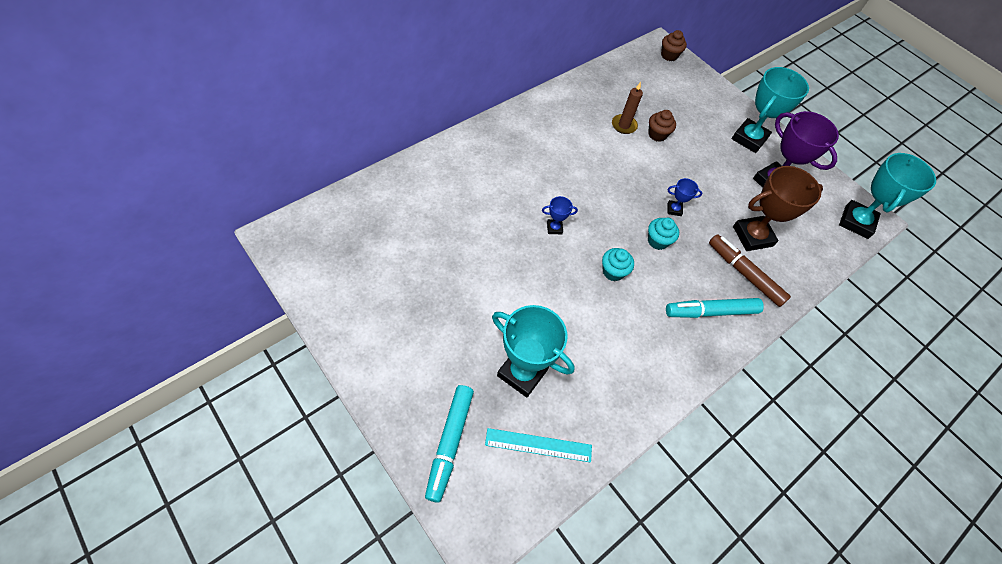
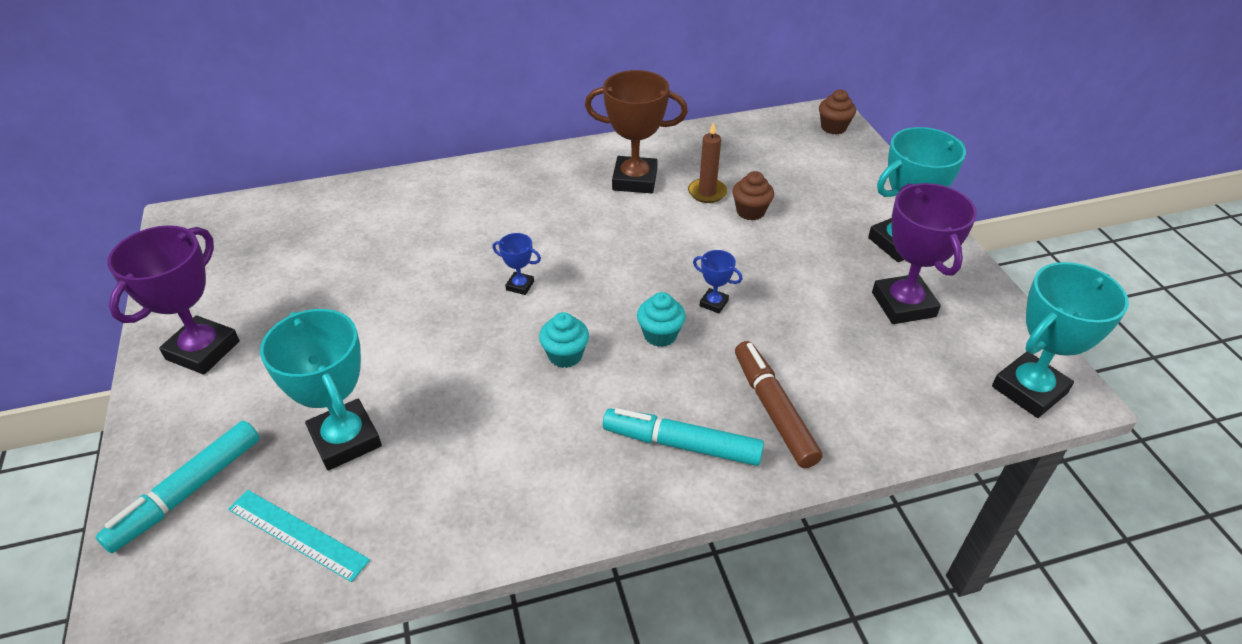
camera: 30 degrees right, 15 degrees down
brown trophy [733,166,823,251] -> brown trophy moved to [585,70,688,193]
none -> purple trophy [107,225,240,375]

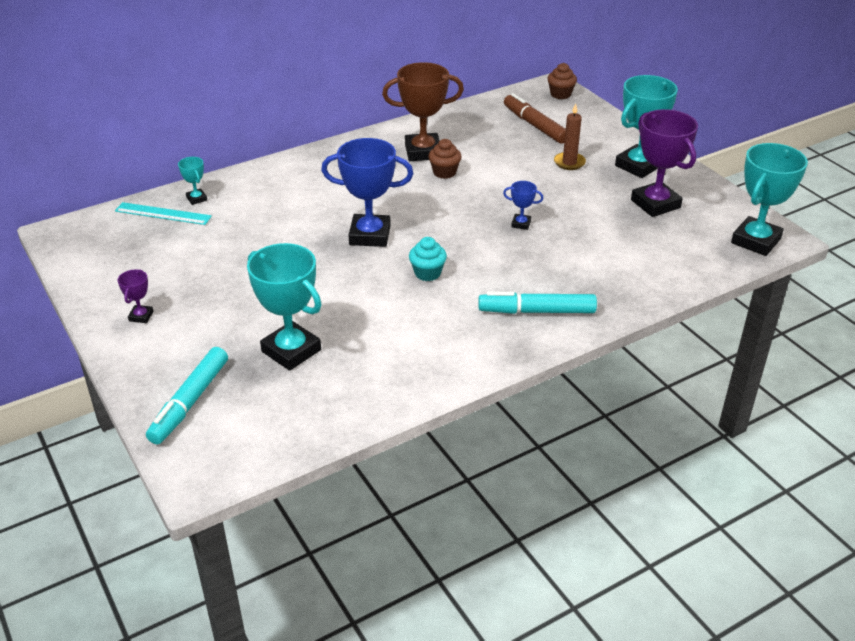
camera: 15 degrees left, 5 degrees down
purple trophy [107,225,240,375] -> purple trophy [117,269,153,323], size x0.46
turquoise ruler [228,490,370,582] -> turquoise ruler moved to [115,202,212,225]
blue trophy [492,233,541,295] -> blue trophy [321,138,413,247], size x2.17
turquoise cupcake [637,292,686,347] -> none
brown candle [688,122,727,203] -> brown candle moved to [554,104,586,170]
brown cupcake [732,171,774,221] -> brown cupcake moved to [428,139,462,179]
brown marker [735,341,822,468] -> brown marker moved to [504,93,566,144]
none -> turquoise trophy [178,157,207,205]

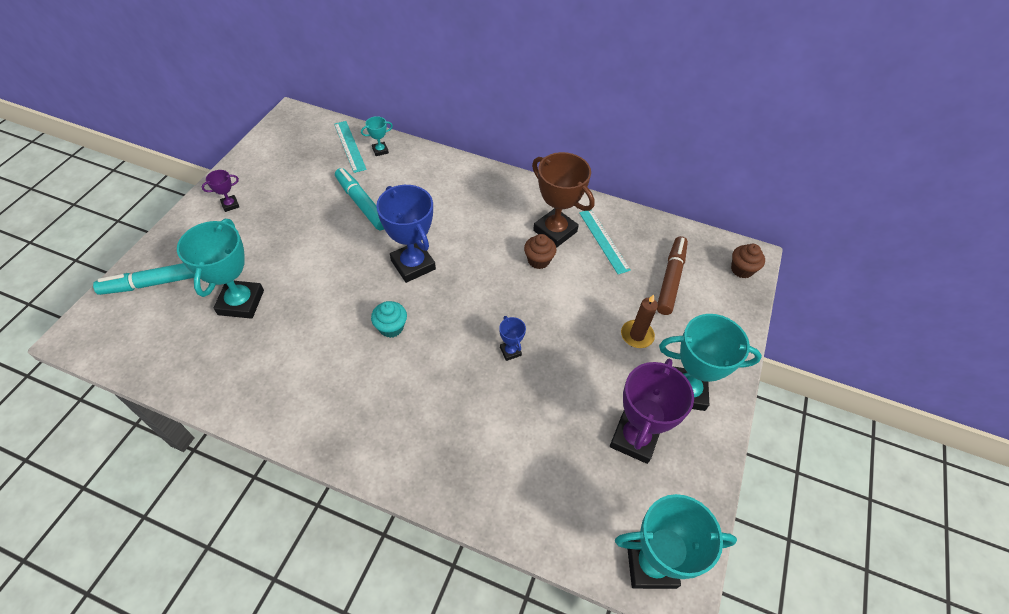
camera: 50 degrees right, 15 degrees up
turquoise trophy [178,157,207,205] -> turquoise trophy turned 45 degrees clockwise [361,116,393,156]
turquoise marker [478,292,597,314] -> turquoise marker moved to [335,168,384,230]
none -> turquoise ruler [579,209,631,274]

